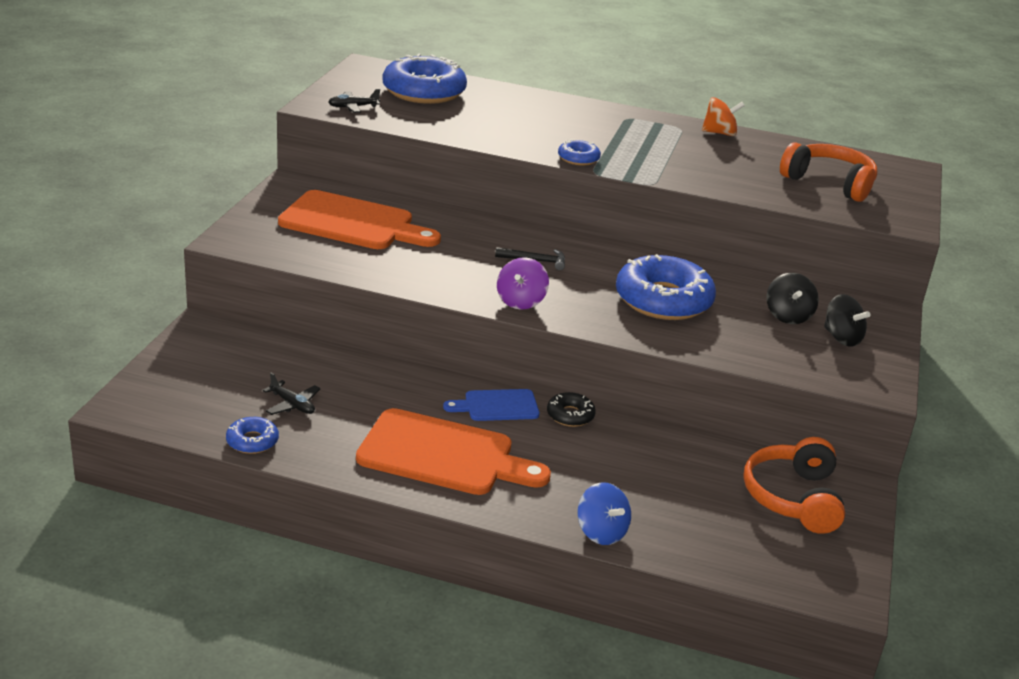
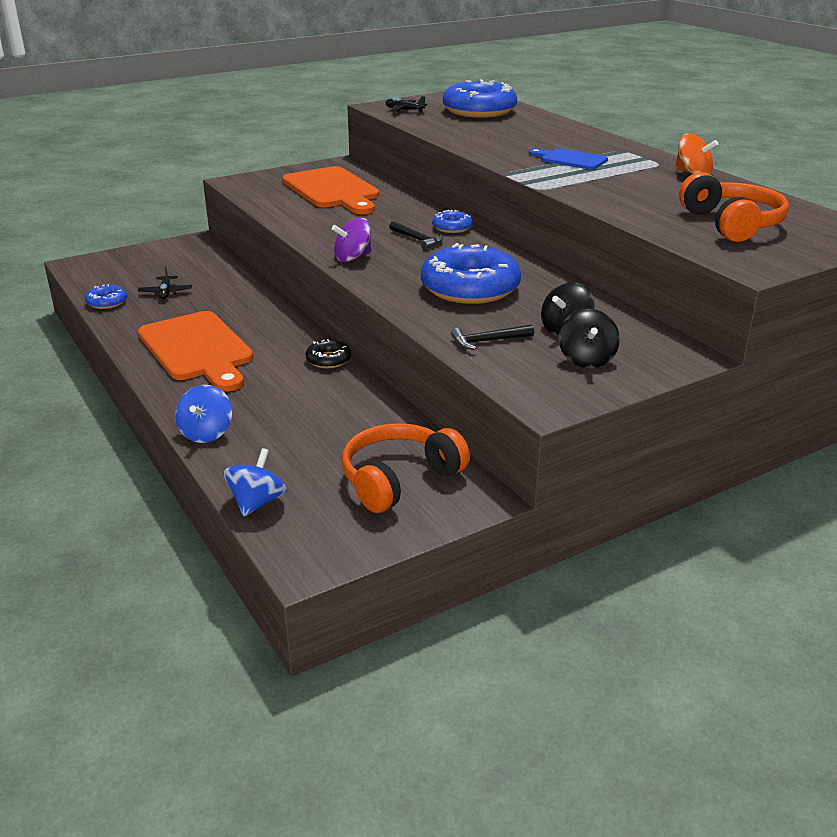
camera: 45 degrees right, 0 degrees up
blue cutting board [443,389,539,421] -> blue cutting board moved to [529,149,608,170]
blue donut [558,139,601,166] -> blue donut moved to [432,210,473,233]
none -> blue spinning top [223,448,287,516]
none -> black hammer [451,325,534,350]

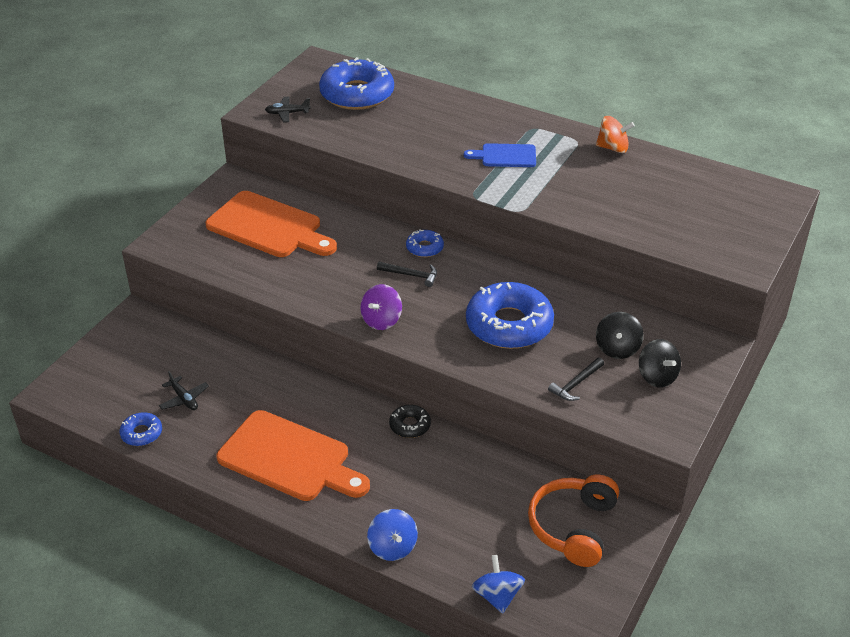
camera: 30 degrees left, 10 degrees up
orange headphones [679,172,789,242] -> none

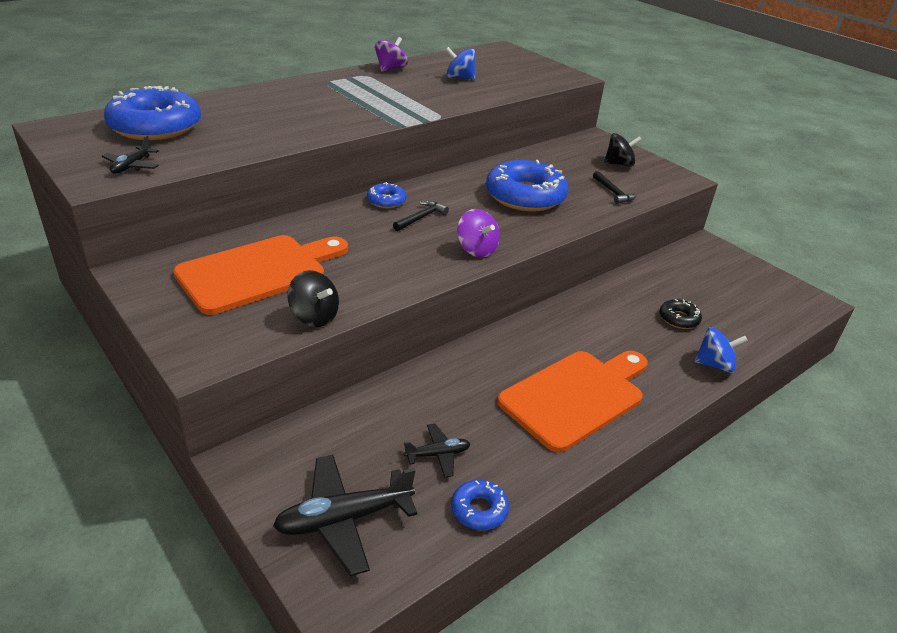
camera: 70 degrees left, 5 degrees down
black donut [389,405,431,438] -> black donut moved to [659,299,702,329]
blue cutting board [464,143,536,167] -> none
blue spinning top [472,555,525,614] -> blue spinning top moved to [446,47,475,79]
orange headphones [528,475,619,567] -> none
orange spinning top [596,116,635,153] -> purple spinning top [375,37,408,72]
black spinning top [596,312,644,359] -> black spinning top moved to [287,270,339,327]
none -> black plane [273,455,417,576]

